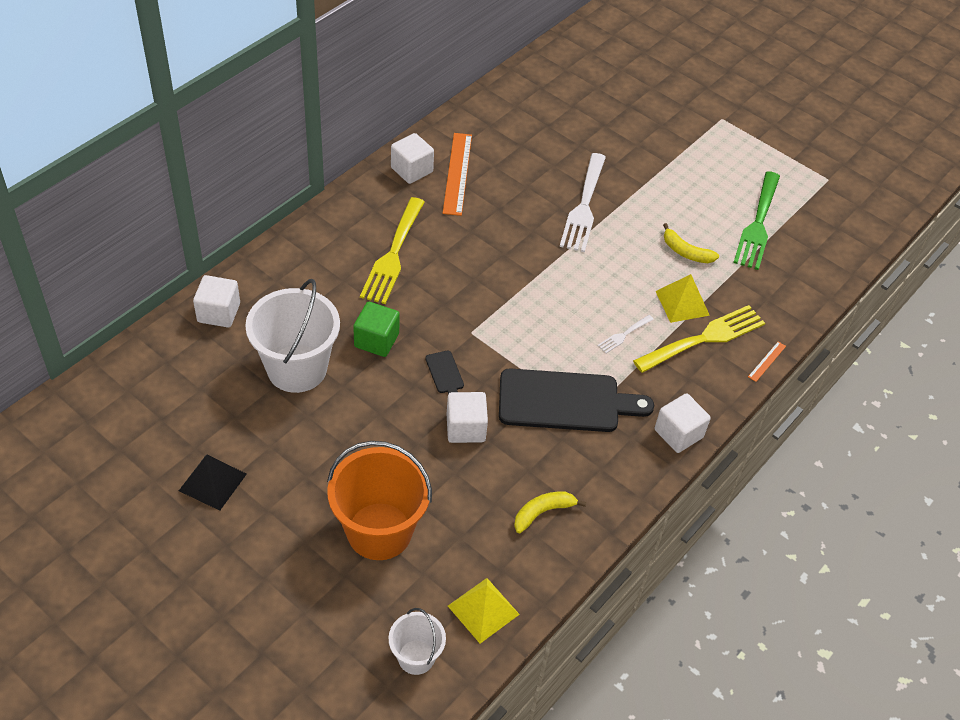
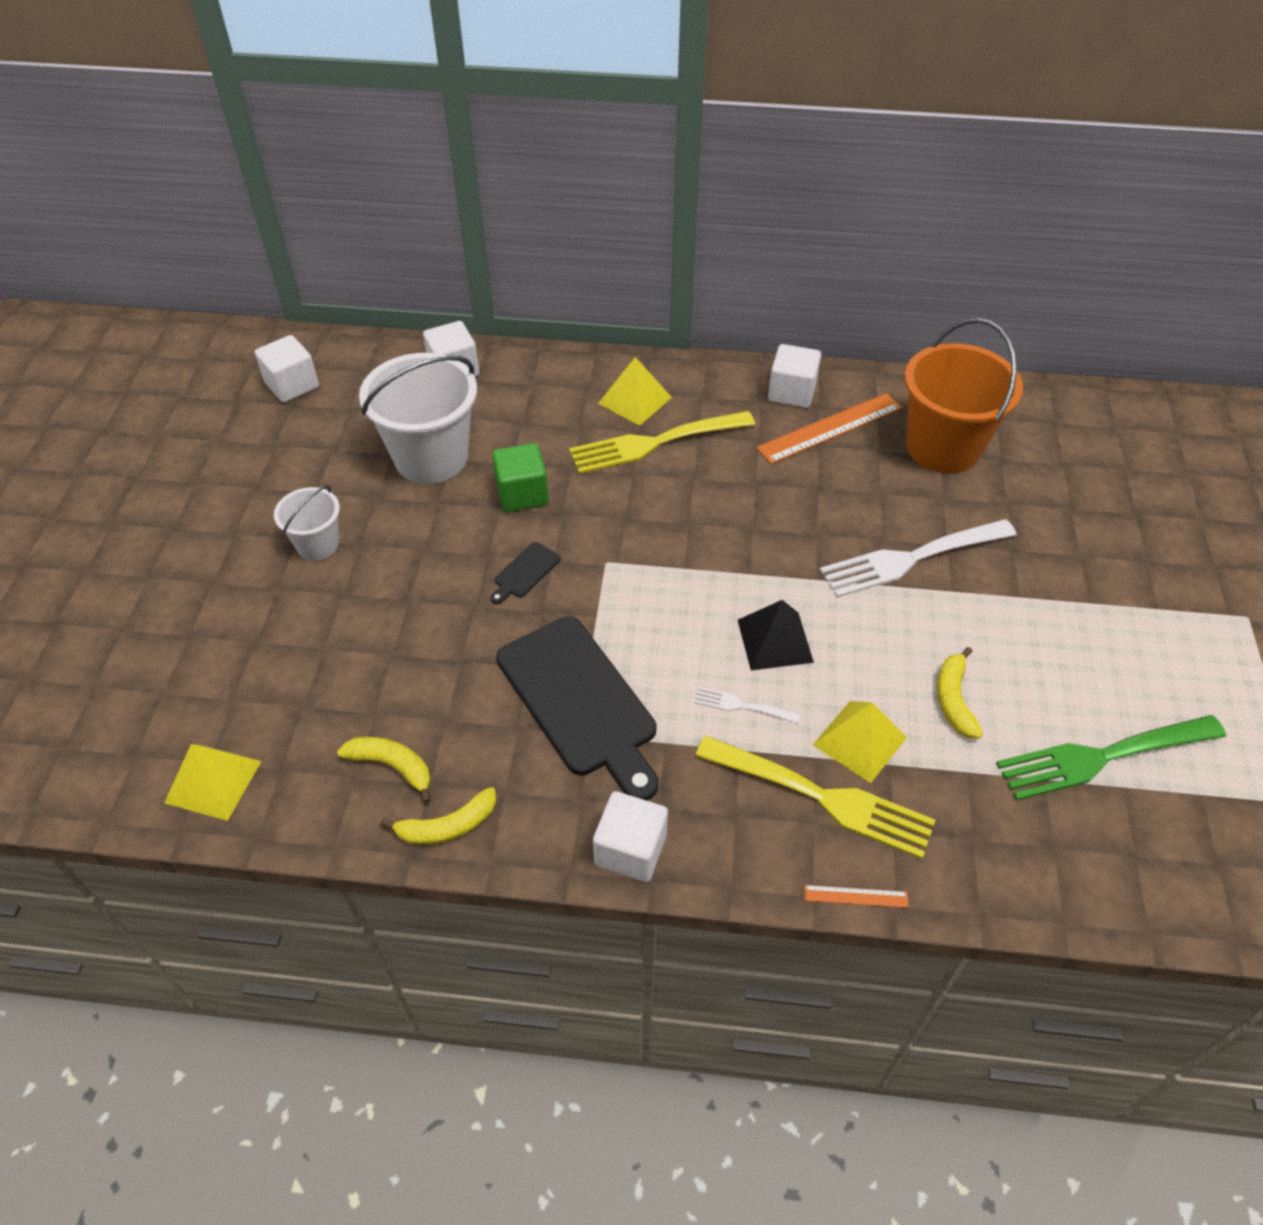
camera: 60 degrees right, 0 degrees up
black pyramid [179,455,247,511] -> black pyramid moved to [738,600,814,670]
orange bucket [327,441,432,560] -> orange bucket moved to [905,318,1023,474]
white bucket [389,608,446,675] -> white bucket moved to [274,485,340,560]
white cube [447,392,488,443] -> white cube moved to [255,335,319,403]
none -> yellow banana [380,787,496,845]
none -> yellow pyramid [598,357,672,426]

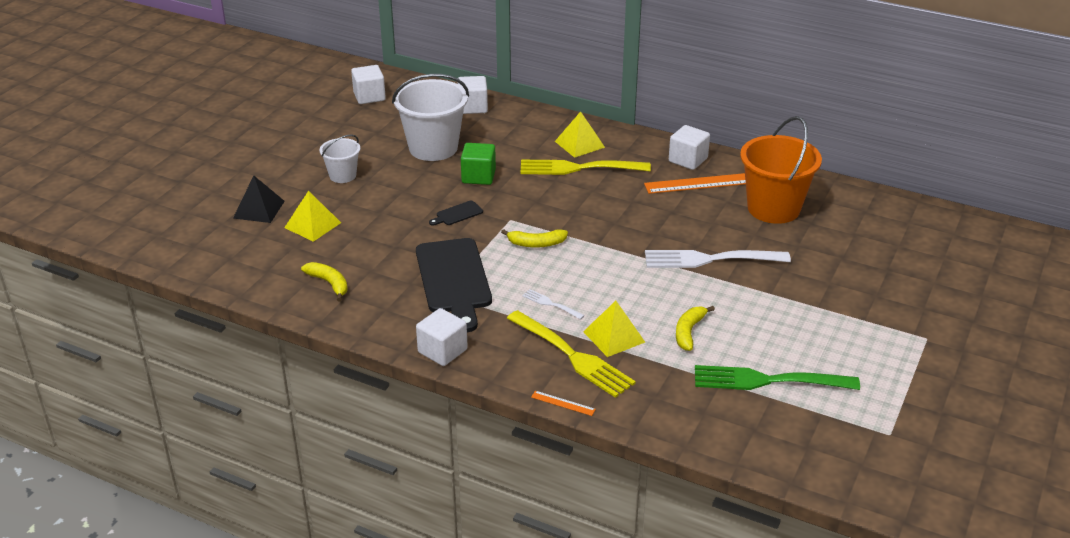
camera: 20 degrees right, 15 degrees down
yellow pyramid [164,744,262,821] -> yellow pyramid moved to [284,191,341,242]
yellow banana [380,787,496,845] -> yellow banana moved to [501,229,568,248]
black pyramid [738,600,814,670] -> black pyramid moved to [233,175,285,223]

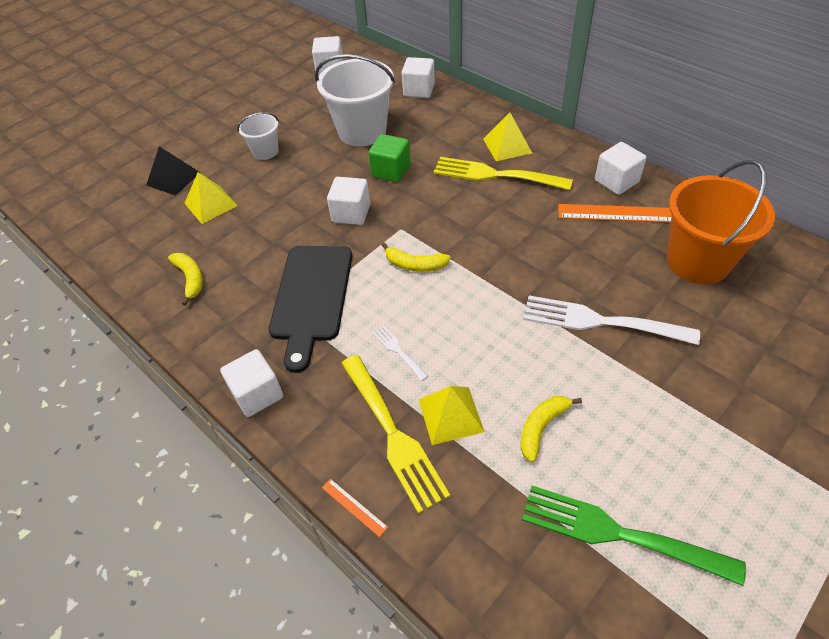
camera: 20 degrees right, 15 degrees up
black cutting board [429,201,483,226] -> white cube [327,177,370,225]

